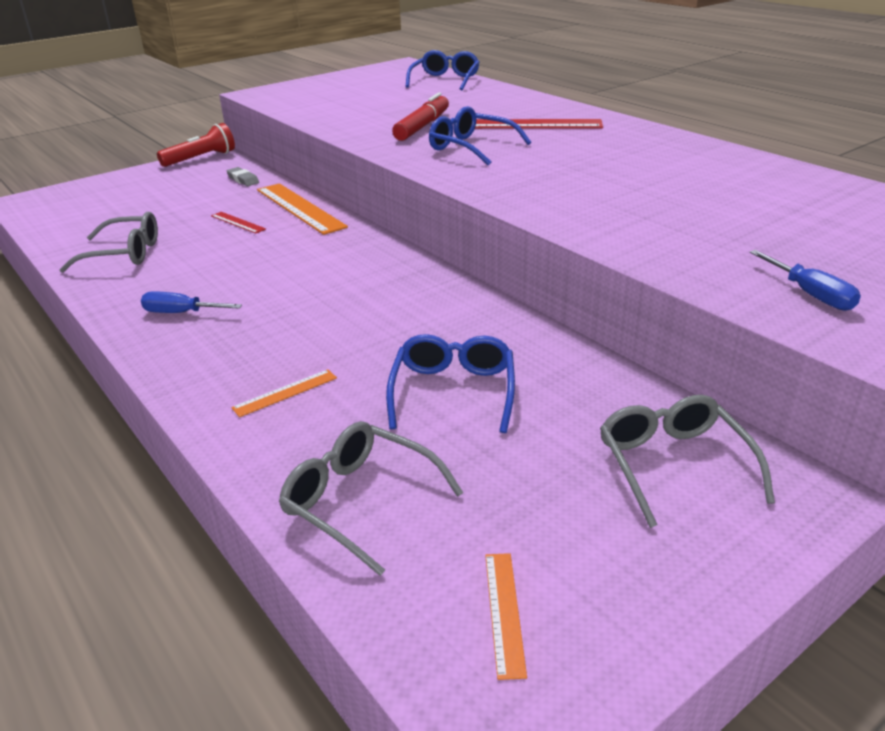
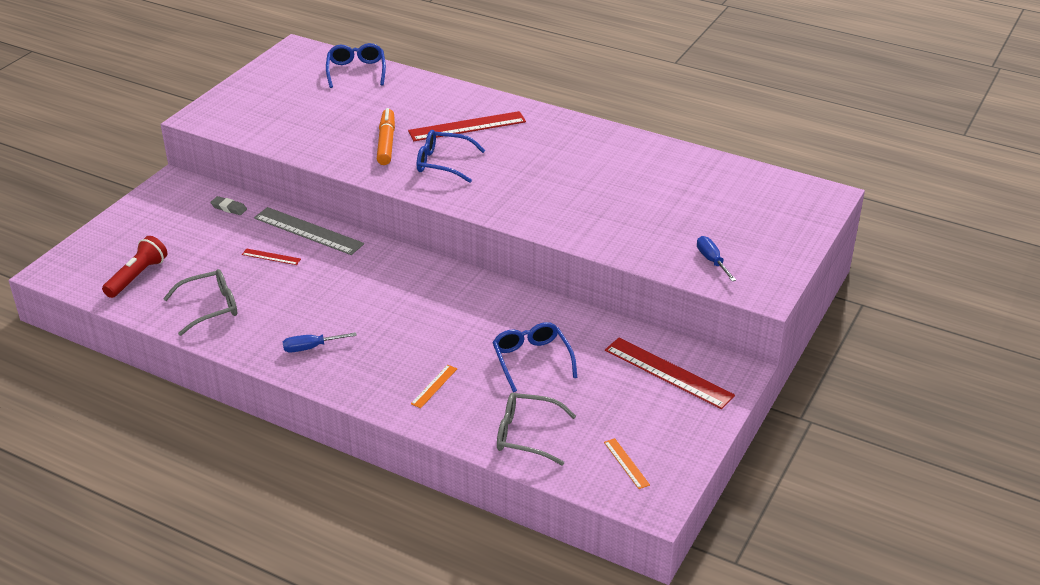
camera: 25 degrees left, 5 degrees up
red flashlight [157,123,235,167] -> red flashlight moved to [102,236,167,298]
orange ruler [257,183,348,235] -> grey ruler [254,207,364,255]
red marker [392,92,449,141] -> orange marker [377,108,395,165]
grey glasses [600,395,775,528] -> red ruler [605,338,735,409]
blue screwdriver [749,250,861,311] -> blue screwdriver turned 150 degrees counterclockwise [697,236,736,281]

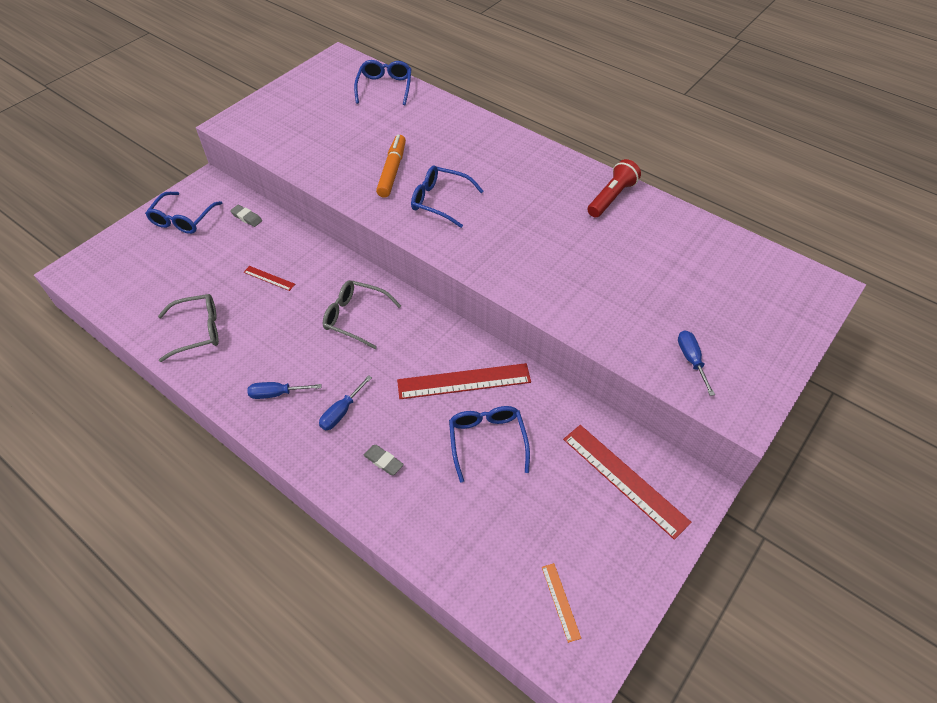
camera: 10 degrees right, 15 degrees up
red flashlight [102,236,167,298] -> red flashlight moved to [588,159,641,217]
grey ruler [254,207,364,255] -> none
red ruler [408,111,526,141] -> red ruler moved to [397,363,531,399]
orange ruler [411,365,457,408] -> grey eraser [363,445,404,475]
grey glasses [497,392,576,465] -> grey glasses moved to [323,280,401,349]
none -> blue glasses [145,192,222,234]
none -> blue screwdriver [319,375,372,430]

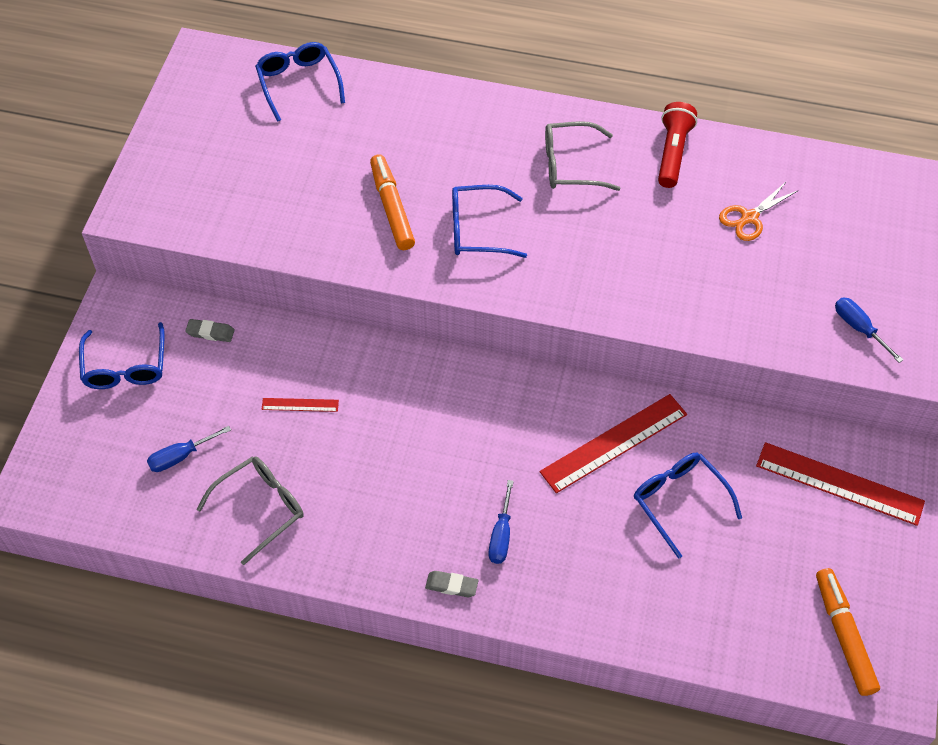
camera: 25 degrees left, 5 degrees up
blue screwdriver [247,382,322,399] -> blue screwdriver moved to [147,426,231,472]
grey glasses [323,280,401,349] -> grey glasses moved to [545,121,621,191]
grey eraser [363,445,404,475] -> grey eraser moved to [425,571,478,597]
orange ruler [542,563,581,643] -> orange marker [816,568,880,696]
none -> orange scissors [719,181,799,241]

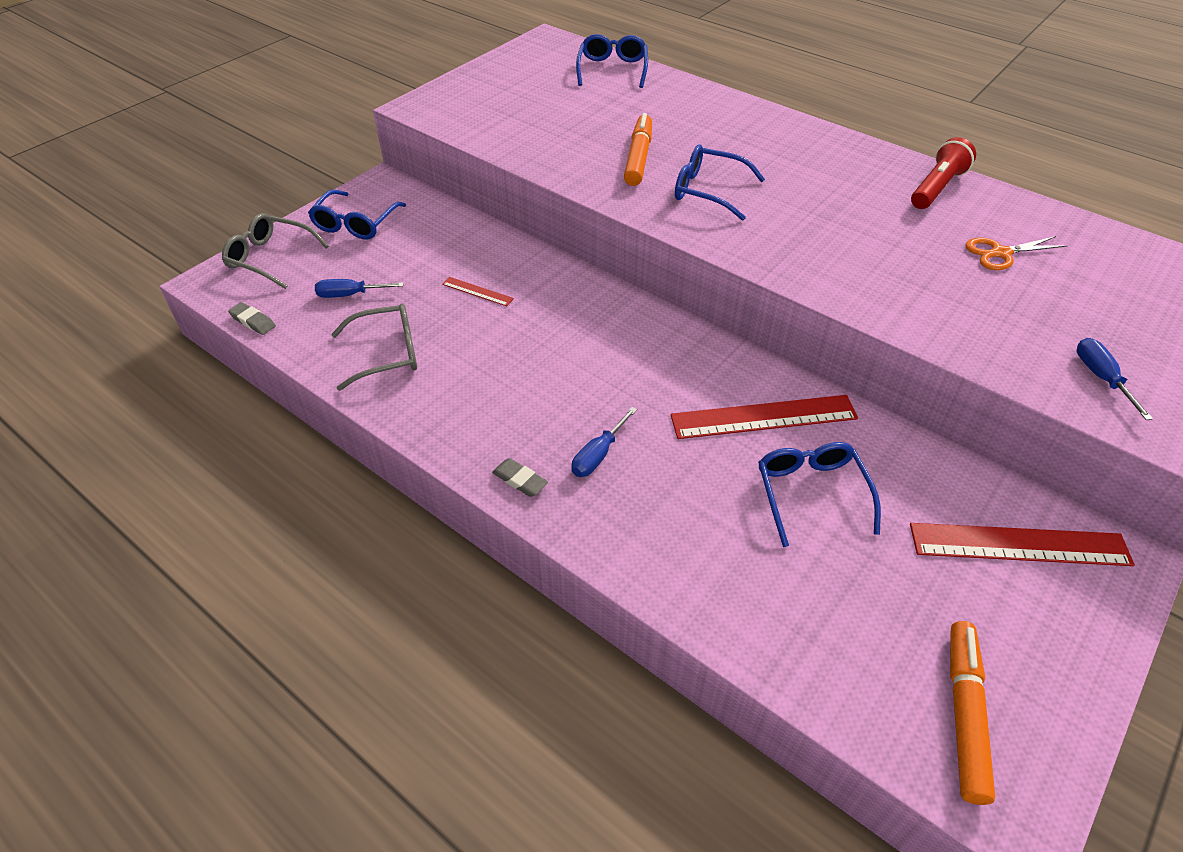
camera: 25 degrees right, 10 degrees down
grey eraser [185,319,235,342] -> grey eraser moved to [228,302,276,335]
grey glasses [545,121,621,191] -> grey glasses moved to [222,213,329,289]
red ruler [756,442,925,526] -> red ruler turned 45 degrees counterclockwise [910,523,1135,566]

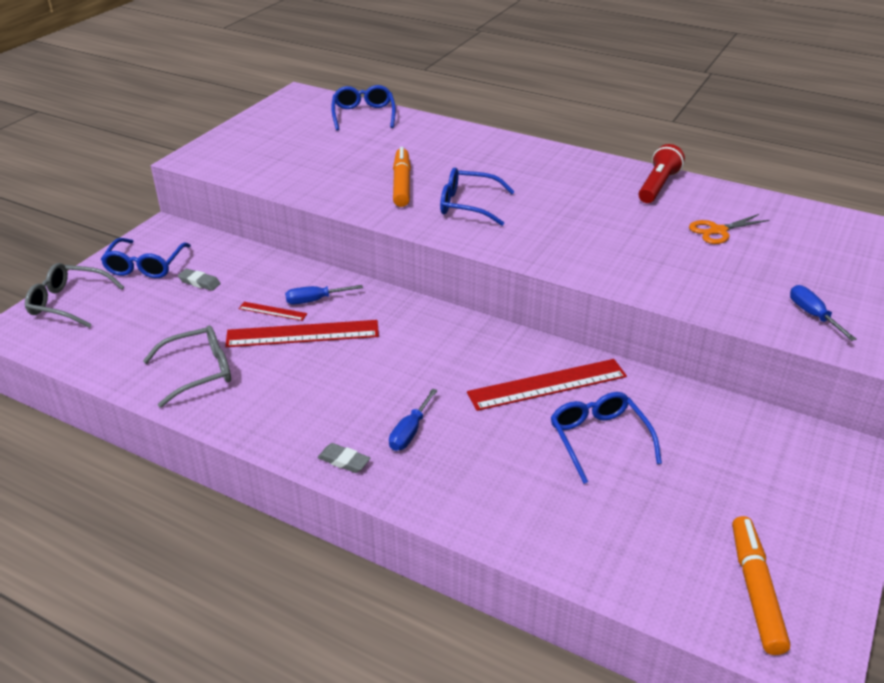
camera: 10 degrees left, 10 degrees down
grey eraser [228,302,276,335] -> grey eraser moved to [178,269,221,291]
blue screwdriver [315,279,403,298] -> blue screwdriver moved to [285,285,363,304]
red ruler [910,523,1135,566] -> red ruler moved to [225,320,379,347]

